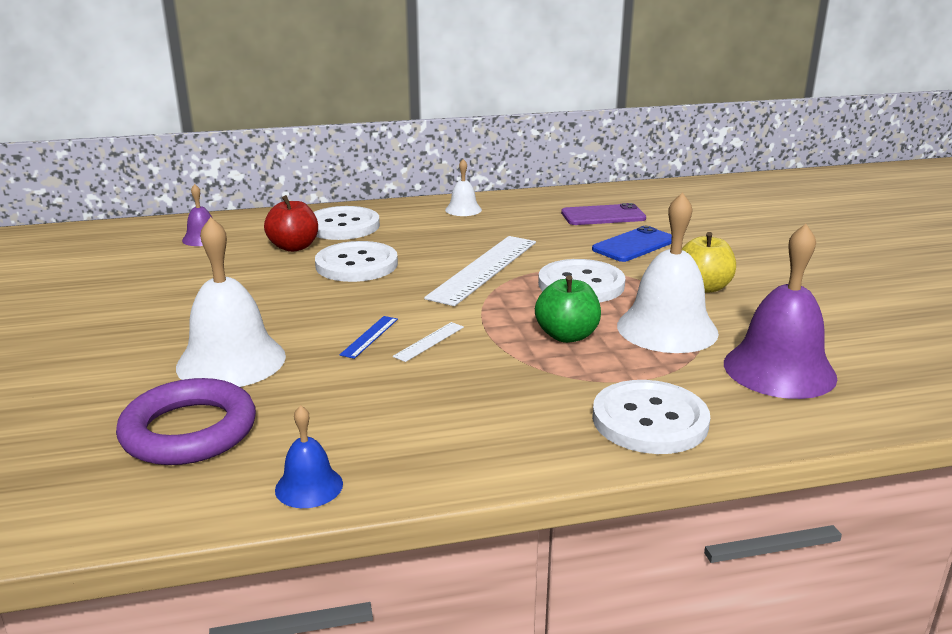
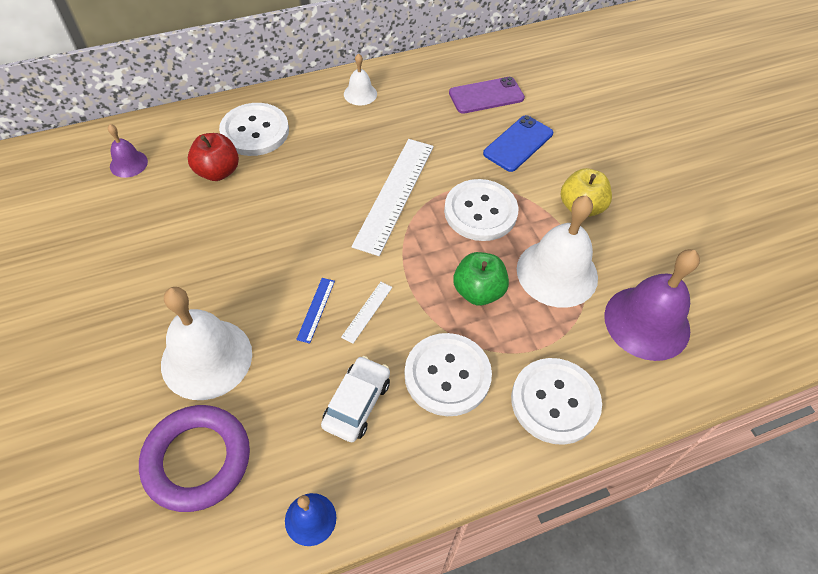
camera: 10 degrees left, 30 degrees up
white button [315,241,398,282] -> white button moved to [404,333,492,416]
none -> white car [321,356,390,442]

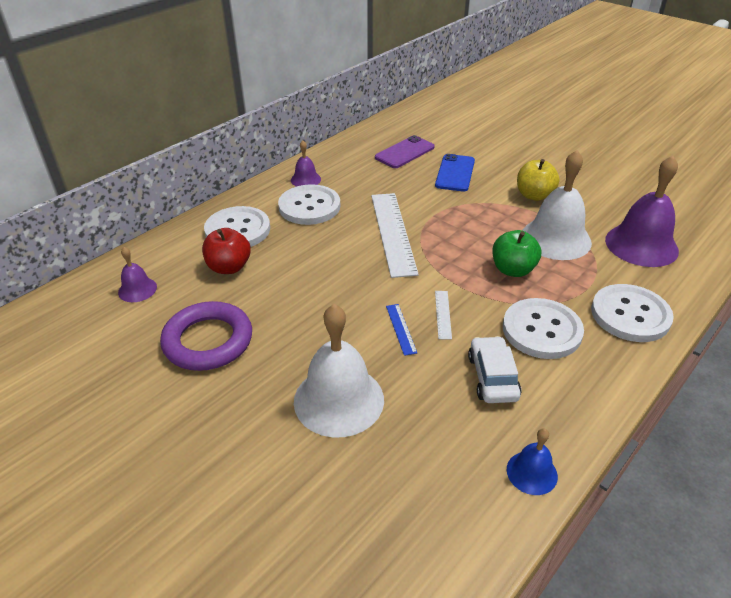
camera: 25 degrees left, 15 degrees down
purple ring [139,405,250,512] -> purple ring moved to [160,301,252,371]
white bell [344,53,377,105] -> purple bell [291,141,321,187]
white button [444,179,518,241] -> white button moved to [278,184,340,225]

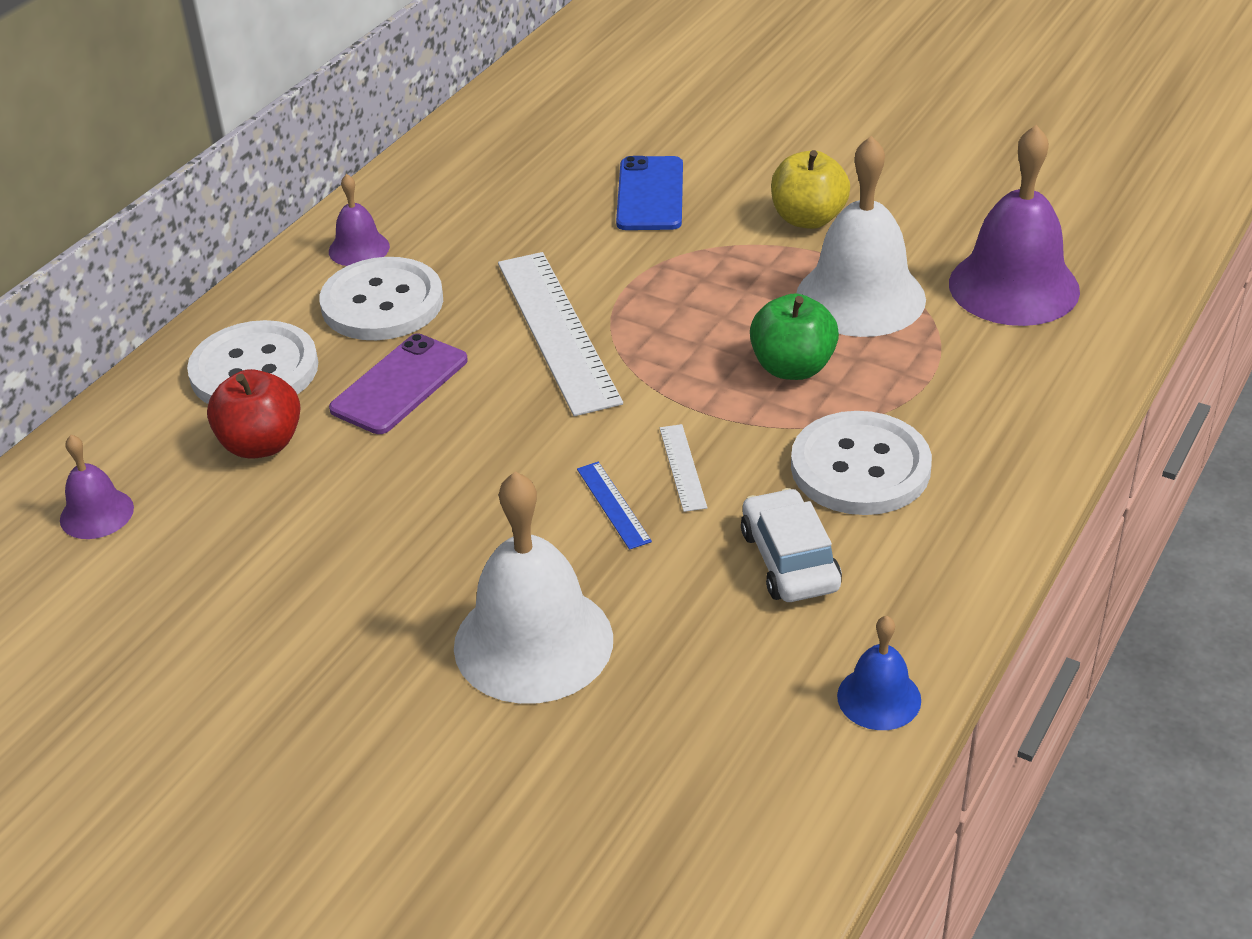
camera: 10 degrees left, 0 degrees up
purple ring [160,301,252,371] -> none
purple phone [375,135,435,168] -> purple phone moved to [329,334,468,434]
white button [591,284,674,342] -> none

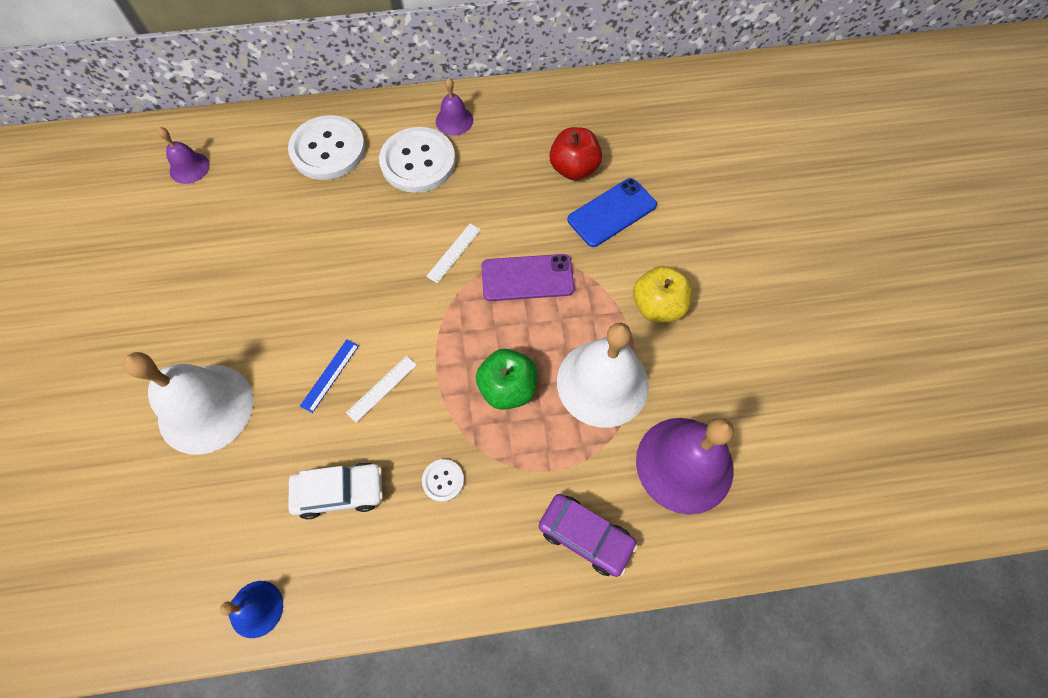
camera: 50 degrees right, 25 degrees up
red apple [207,369,301,459] -> red apple moved to [549,127,602,180]
purple phone [329,334,468,434] -> purple phone moved to [481,254,575,301]
white ruler [498,252,623,416] -> white ruler [426,224,481,283], size x0.43
white car [741,488,842,602] -> white car turned 45 degrees clockwise [288,462,383,519]
white button [791,411,932,515] -> white button [422,459,464,502], size x0.44
none -> purple car [539,494,638,577]

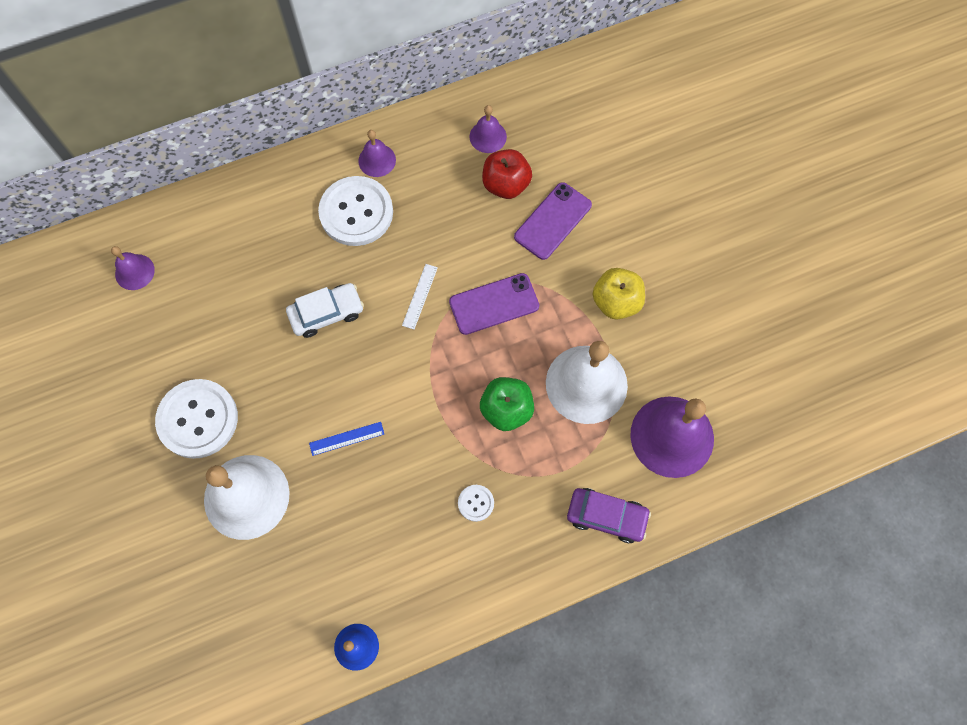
camera: 15 degrees left, 5 degrees up
white button [288,115,365,180] -> white button moved to [155,379,238,459]
white car [288,462,383,519] -> white car moved to [286,283,364,338]
blue ruler [300,339,359,413] -> blue ruler turned 60 degrees clockwise [309,422,384,456]
white ruler [346,356,417,423] -> none
blue phone [567,178,657,247] -> purple phone [514,182,592,260]
none -> purple bell [470,105,507,153]

